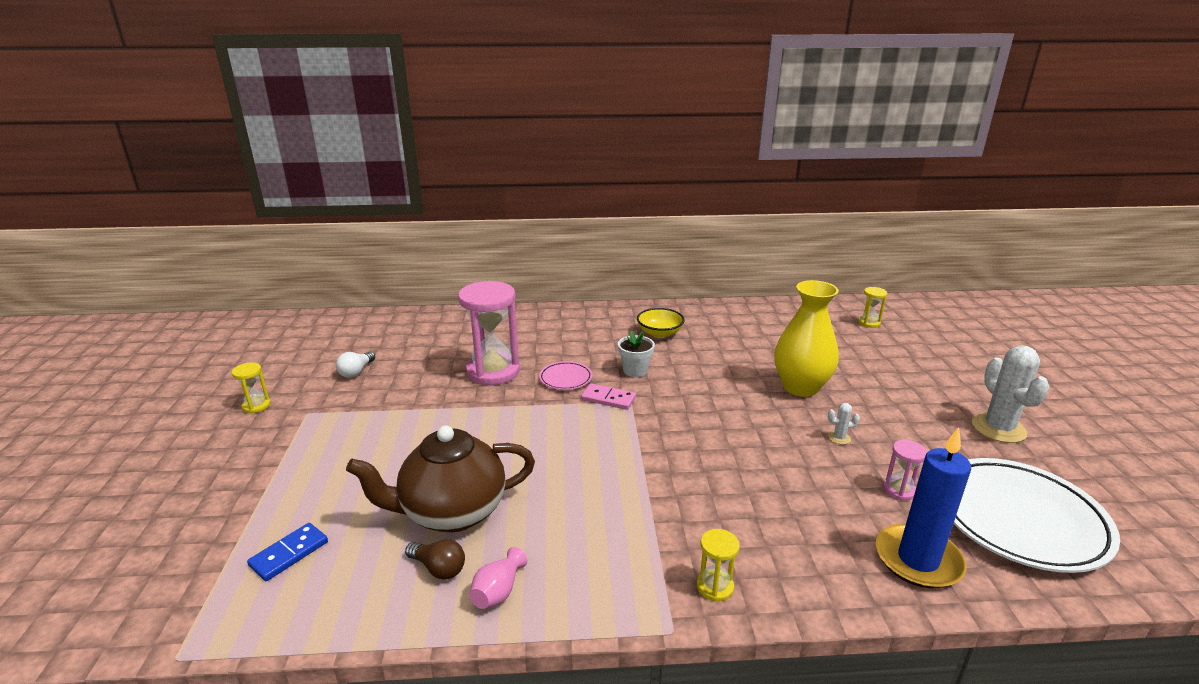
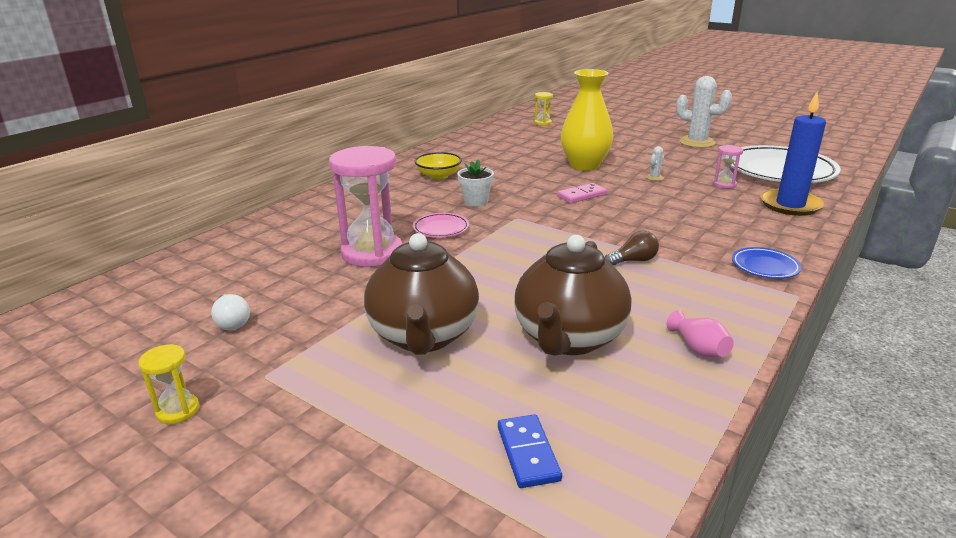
camera: 50 degrees left, 0 degrees up
brown light bulb [405,539,465,580] -> brown light bulb moved to [605,231,659,265]
pink domino [581,383,636,410] -> pink domino moved to [557,183,607,203]
yellow hourglass [697,529,740,601] -> blue plate [732,247,801,279]
none -> brown teapot [364,233,479,355]

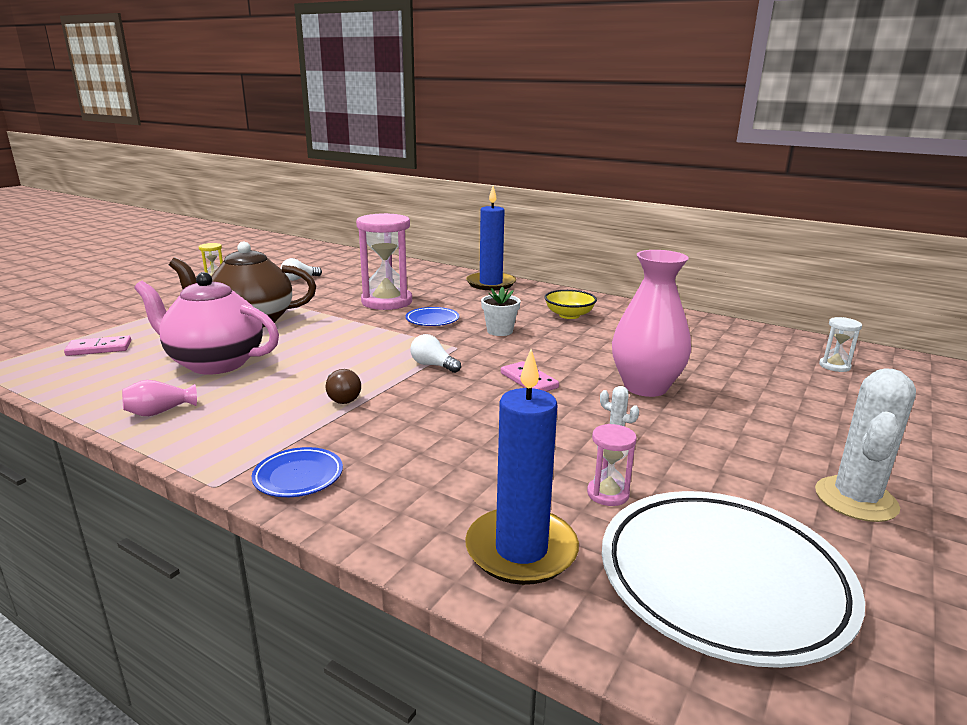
camera: 85 degrees right, 5 degrees down
pink plate [413,213,469,237] -> blue plate [406,307,459,326]
blue domino [498,414,562,488] -> pink domino [64,336,131,356]
brown teapot [514,235,632,356] -> pink teapot [134,272,279,375]
yellow hourglass [534,92,553,126] -> white hourglass [819,317,862,372]
yellow vase [561,69,613,171] -> pink vase [612,250,691,397]
none -> white light bulb [410,334,461,373]
none -> blue candle [466,186,516,290]

